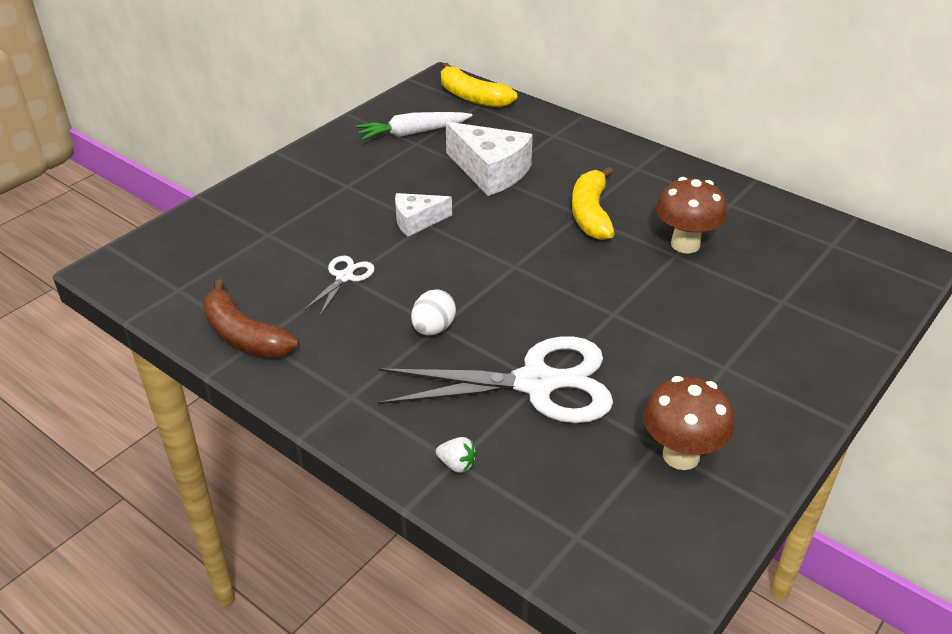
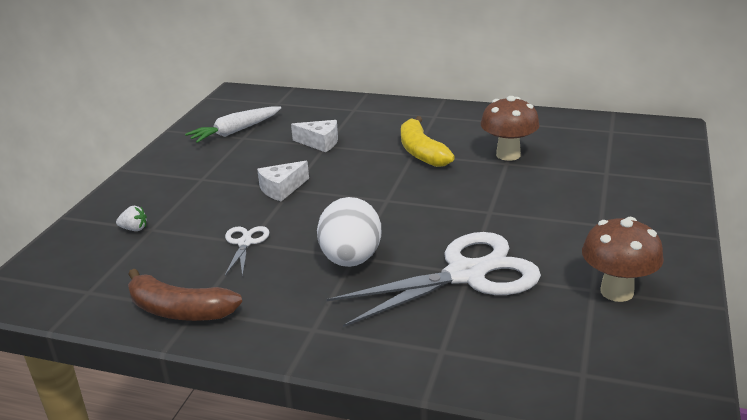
camera: 20 degrees left, 10 degrees down
white egg [411,290,456,335] -> white egg [317,197,381,267], size x1.66
white strawberry [436,437,477,473] -> white strawberry moved to [116,206,147,231]
yellow banana [441,63,517,108] -> none
white cheese [446,122,533,196] -> white cheese [291,120,338,152], size x0.59

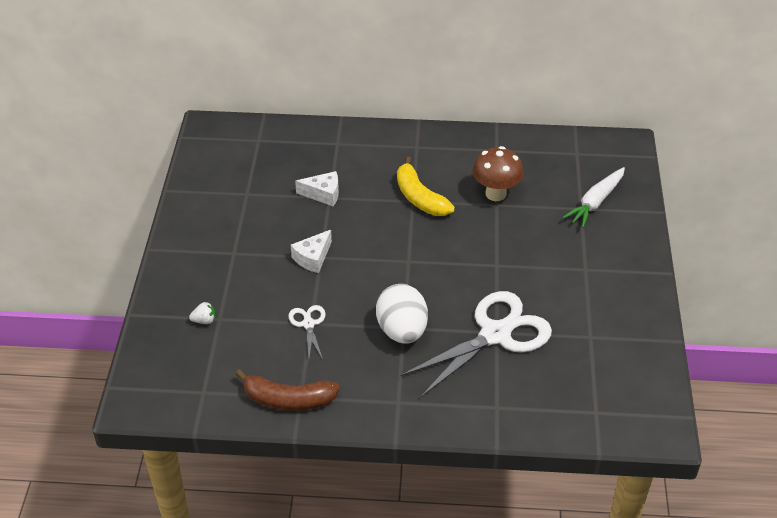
camera: 15 degrees left, 15 degrees up
white carrot [185,107,281,143] -> white carrot moved to [563,167,625,228]
brown mushroom [582,217,664,302] -> none

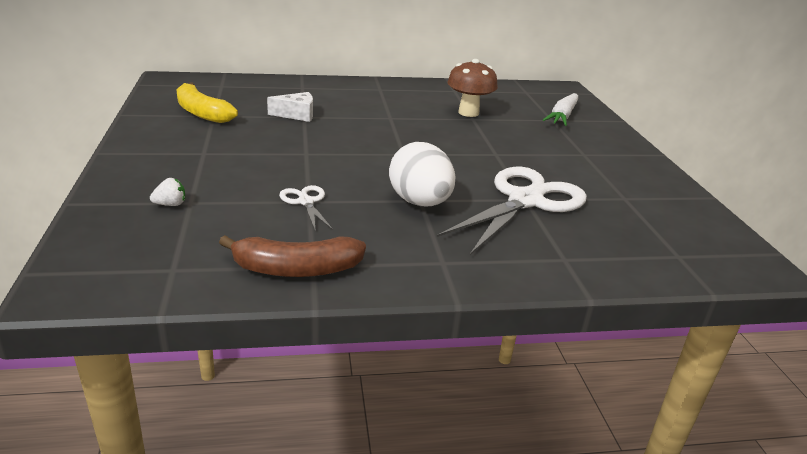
camera: 15 degrees left, 15 degrees down
white cheese [291,230,332,273] -> none
yellow banana [397,157,455,216] -> yellow banana moved to [176,82,238,123]

